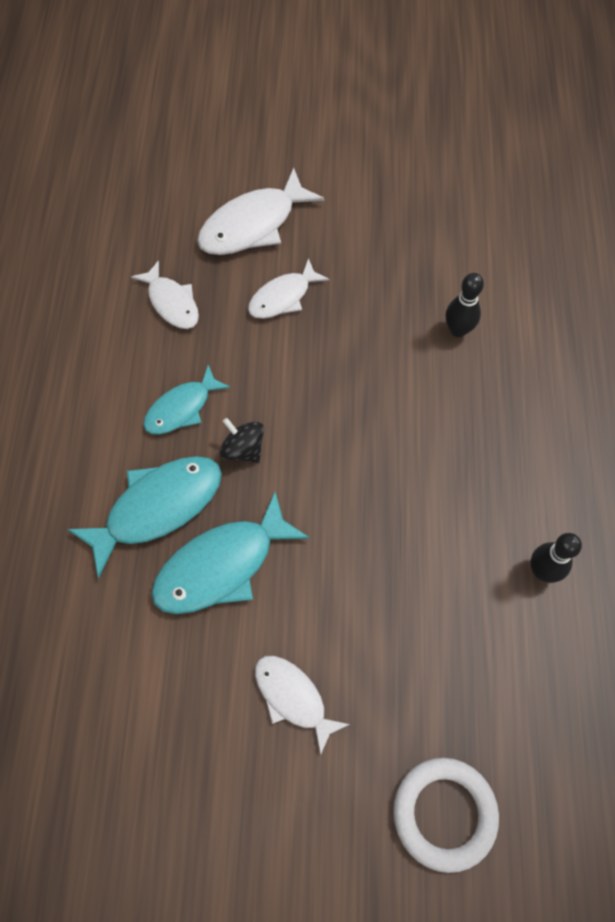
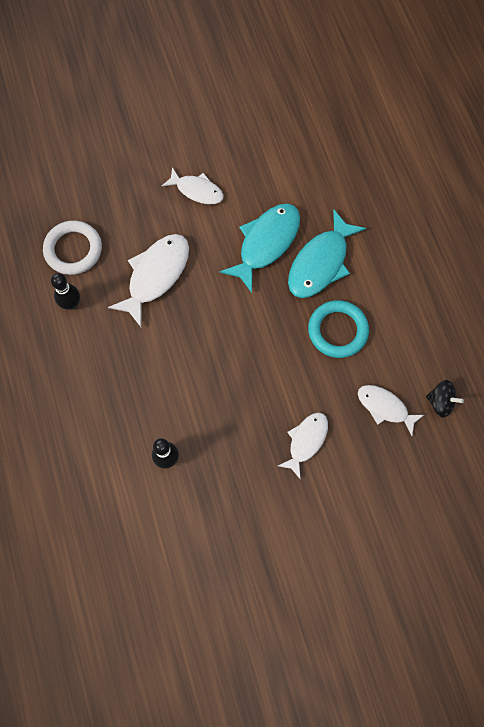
camera: 160 degrees right, 5 degrees up
turquoise fish [143,365,231,435] -> turquoise ring [308,300,369,358]
white fish [197,168,325,255] -> white fish moved to [108,234,189,327]
black spinning top [220,418,264,463] -> black spinning top moved to [426,380,464,418]
white ring [393,758,499,873] -> white ring moved to [43,220,102,275]

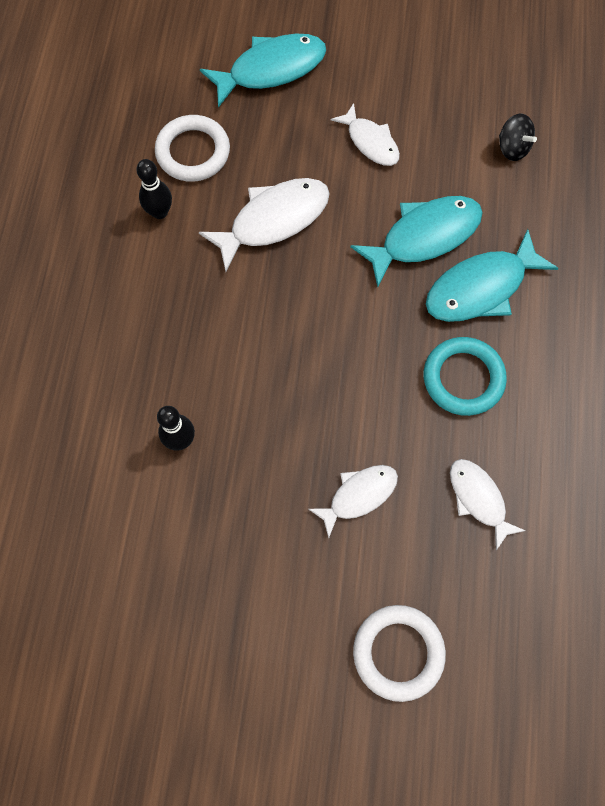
camera: 25 degrees right, 0 degrees up
black spinning top [426,380,464,418] -> black spinning top moved to [499,114,537,161]
none -> turquoise fish [200,34,326,108]
none -> white ring [353,605,446,702]

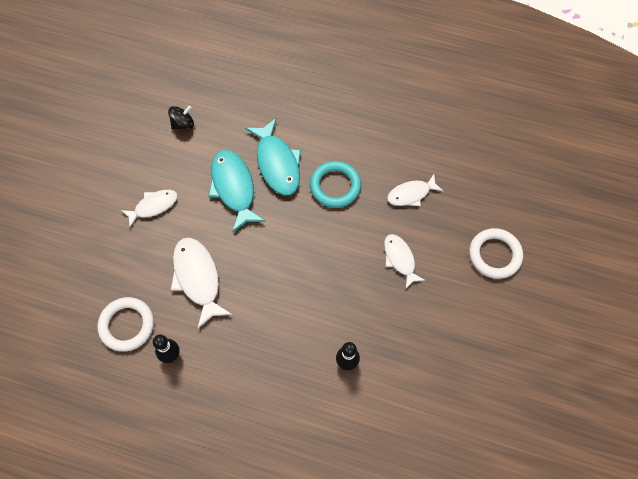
camera: 80 degrees left, 5 degrees down
turquoise fish [200,34,326,108] -> none

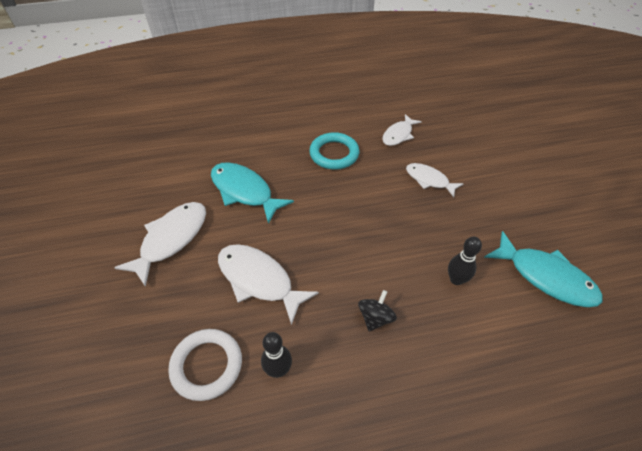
camera: 30 degrees left, 15 degrees down
white fish [121,190,178,227] -> white fish [114,202,206,287], size x1.60
black spinning top [168,105,194,130] -> black spinning top moved to [358,290,397,331]
turquoise fish [245,118,301,196] -> turquoise fish moved to [484,231,603,307]
white ring [469,228,523,279] -> none

